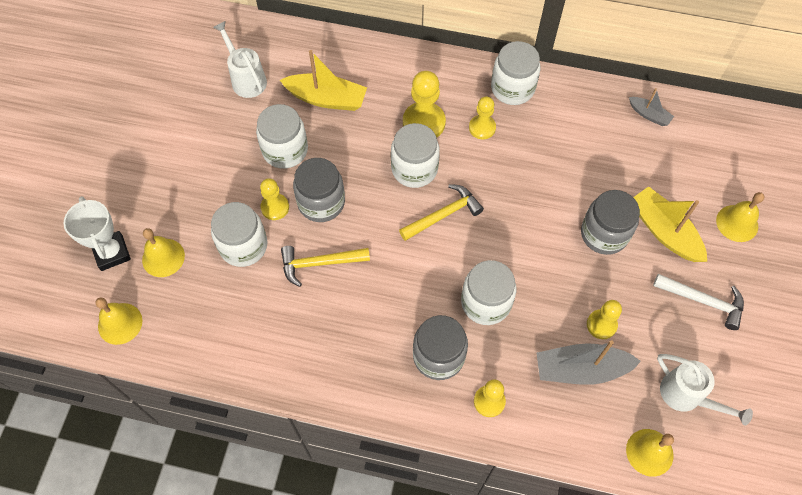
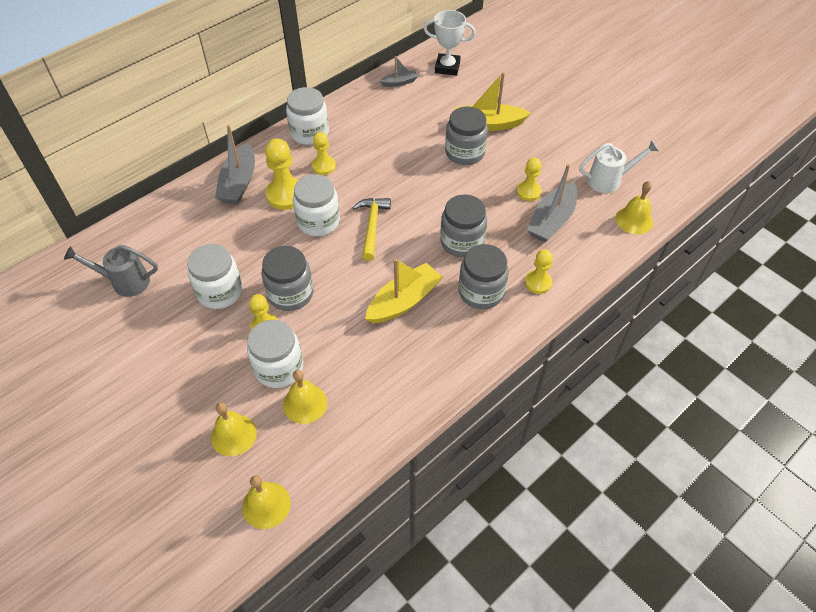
camera: 55 degrees left, 10 degrees down
white trophy [63,196,131,271] -> white trophy moved to [423,10,476,76]
white watering can [213,21,267,98] -> grey watering can [64,245,158,297]
yellow boat [280,50,367,111] -> yellow boat moved to [365,259,443,324]
yellow hammer [281,246,370,287] -> none
white jar [461,260,516,325] -> grey jar [440,194,487,257]
white hammer [653,274,744,330] -> none
yellow bell [716,192,764,242] -> yellow bell moved to [283,370,327,424]
none -> grey boat [215,125,255,204]

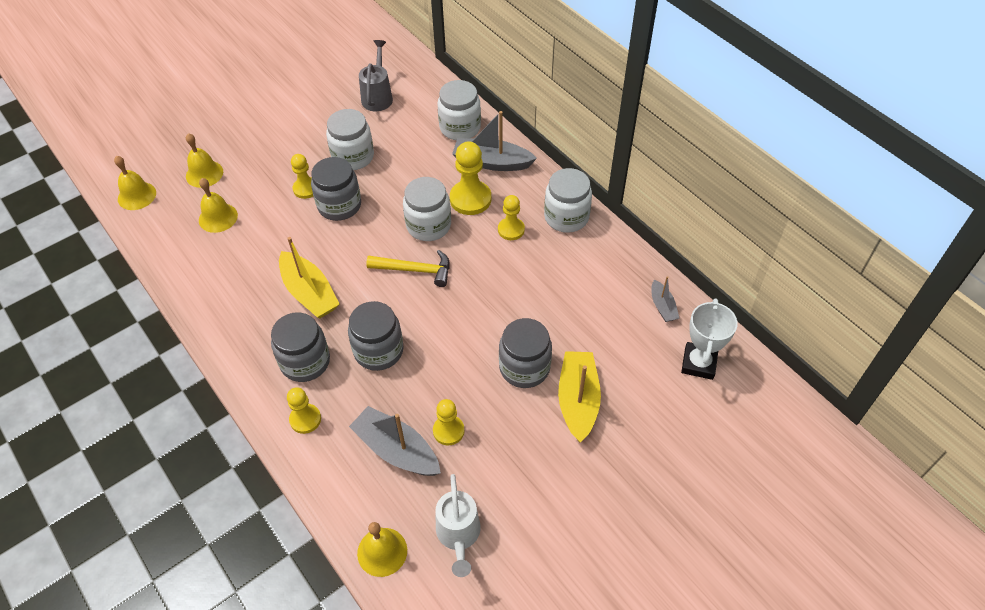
camera: 95 degrees right, 0 degrees up
white jar [247,320,303,388] -> white jar moved to [437,80,481,140]

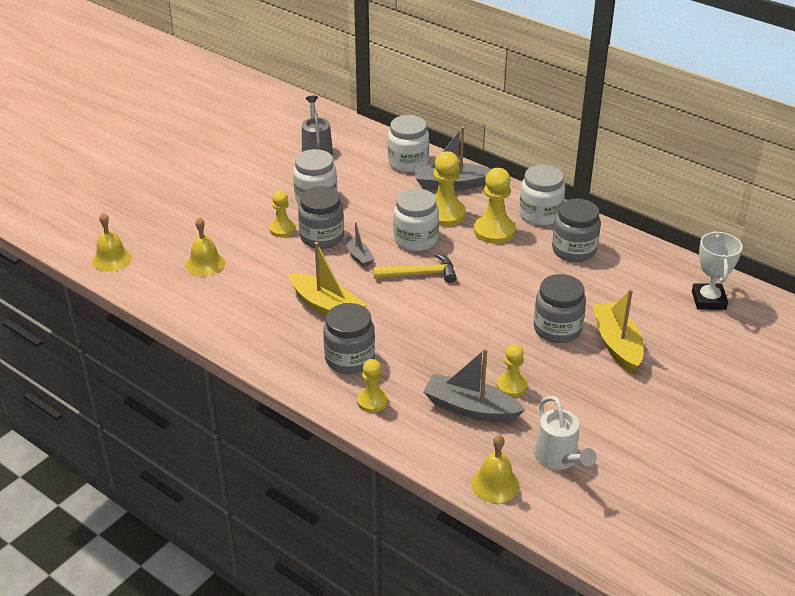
camera: 15 degrees left, 15 degrees down
yellow bell [186,133,223,188] -> none
grey jar [348,301,403,371] -> grey jar moved to [552,199,601,262]
yellow pawn [498,195,525,240] -> yellow pawn [474,168,516,244], size x1.60
grey boat [652,276,679,322] -> grey boat moved to [346,222,375,267]

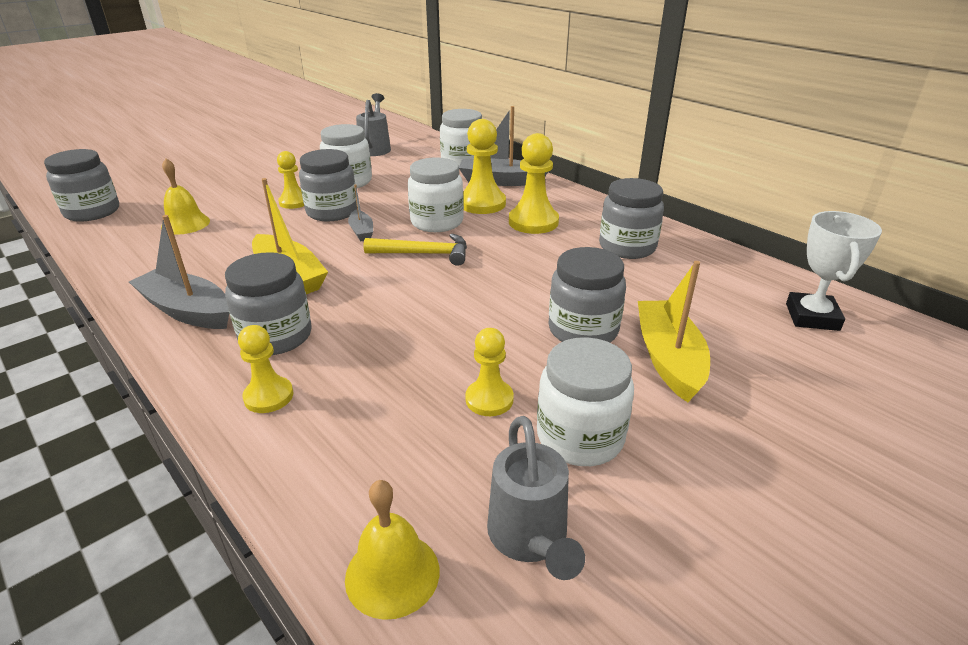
camera: 10 degrees right, 5 degrees down
yellow bell [92,213,132,272] -> grey jar [44,149,119,222]
grey boat [423,348,525,422] -> grey boat moved to [129,215,229,329]
white jar [519,165,565,226] -> white jar moved to [537,337,634,466]
white watering can [534,396,597,470] -> grey watering can [487,416,585,580]

